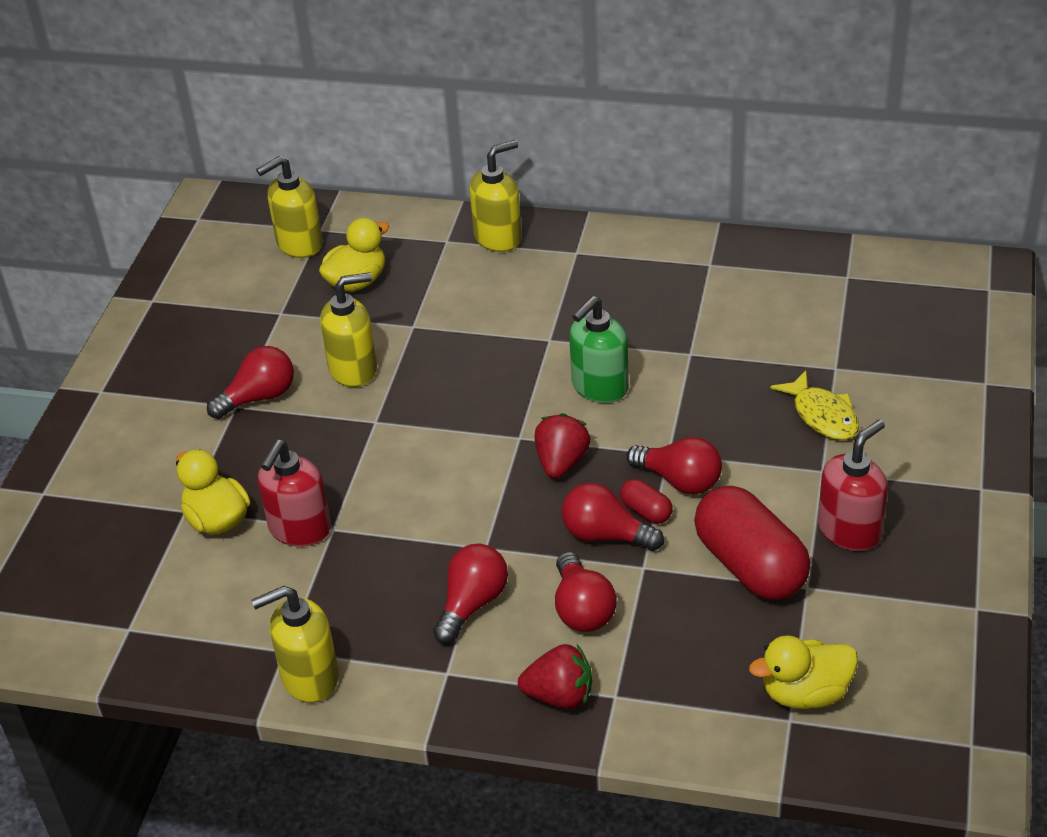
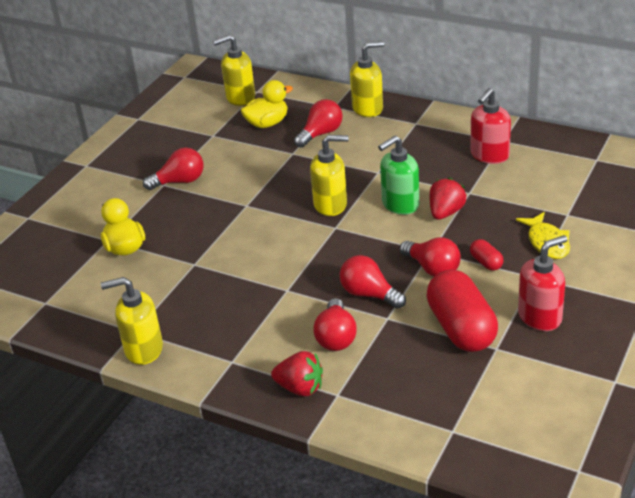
camera: 15 degrees right, 5 degrees down
red soap dispenser [258,440,331,547] -> red soap dispenser moved to [470,88,511,164]
yellow soap dispenser [320,272,377,387] -> yellow soap dispenser moved to [310,135,348,216]
red light bulb [433,544,508,644] -> red light bulb moved to [294,99,343,148]
red strawberry [535,413,590,479] -> red strawberry moved to [430,178,466,220]
red capsule [620,479,673,524] -> red capsule moved to [470,239,504,271]
yellow duck [749,635,858,709] -> none

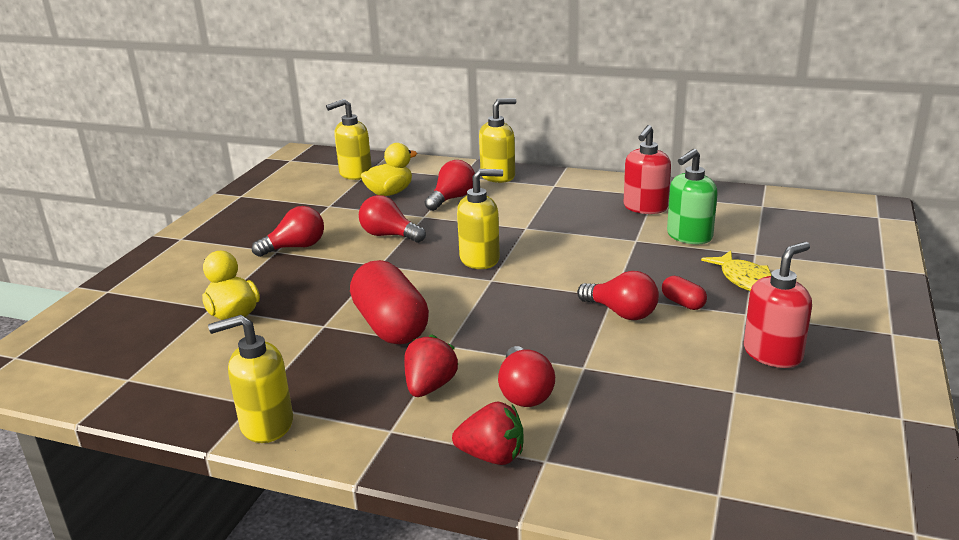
camera: 10 degrees left, 10 degrees down
red light bulb [340,255,406,309] -> red light bulb moved to [359,195,426,243]
green soap dispenser [378,136,419,215] -> green soap dispenser moved to [667,149,718,244]
red capsule [426,269,498,352] -> red capsule moved to [350,260,429,344]
red strawberry [430,178,466,220] -> red strawberry moved to [404,334,459,397]

